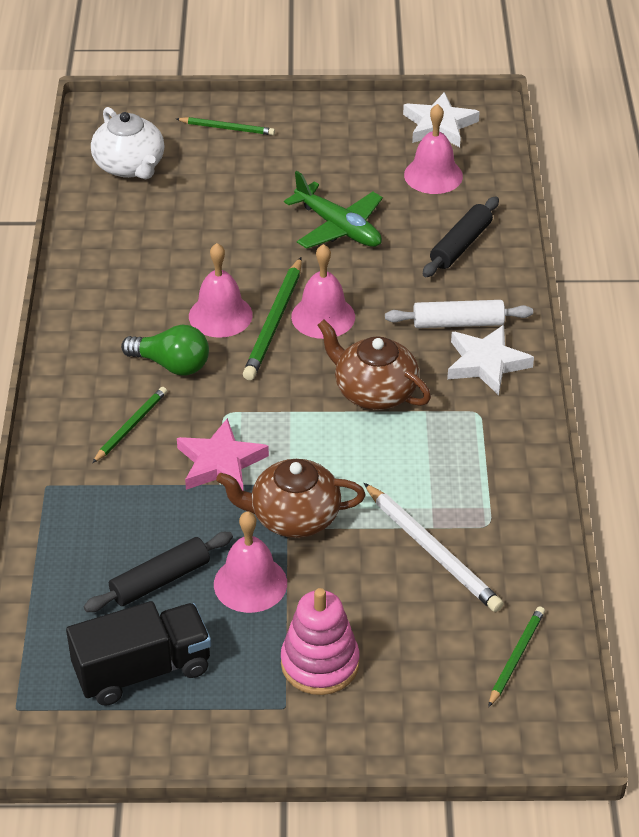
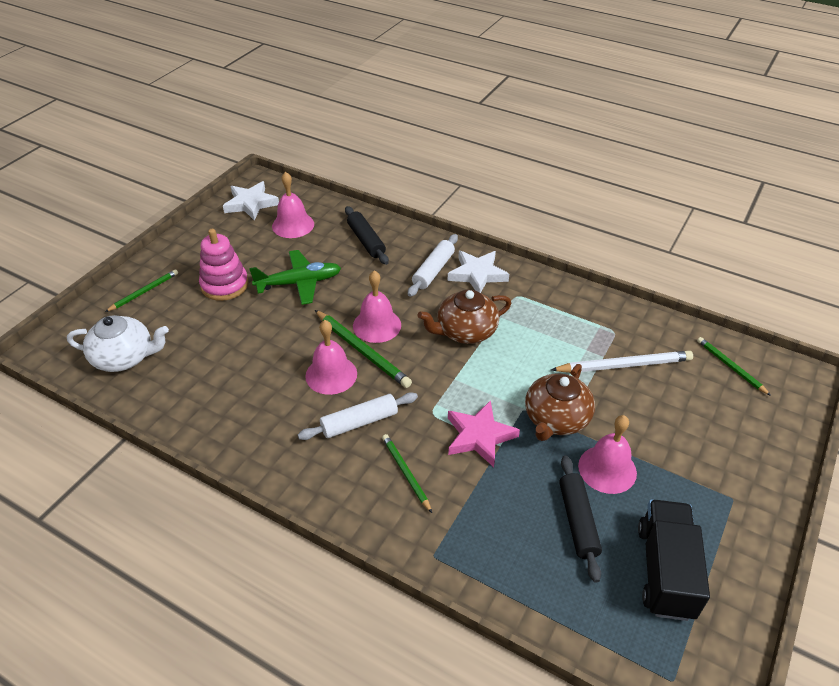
camera: 60 degrees left, 0 degrees up
green light bulb [121,325,209,376] -> white rolling pin [298,392,418,440]
pink stacking toy [281,588,359,695] -> pink stacking toy moved to [199,229,248,301]

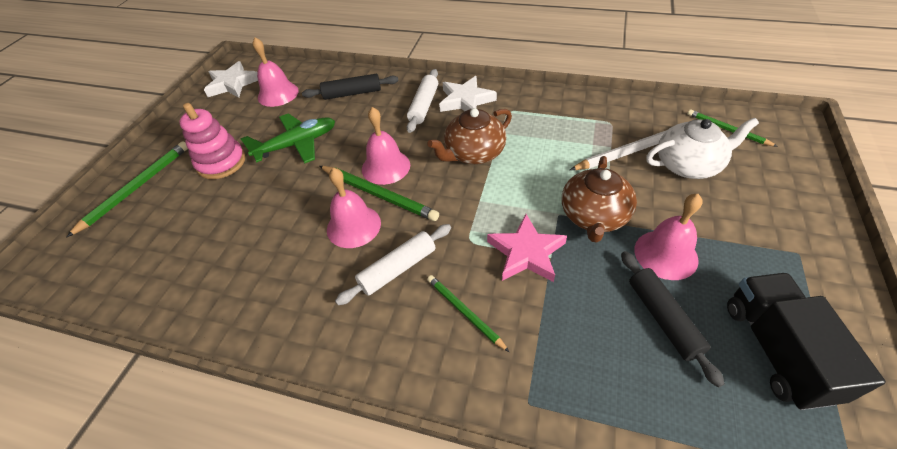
camera: 10 degrees left, 5 degrees up
white teapot [67,315,169,372] -> white teapot moved to [646,118,759,179]
green pencil [105,269,178,312] -> green pencil [66,141,188,238], size x1.60
black rolling pin [345,206,389,265] -> black rolling pin turned 60 degrees counterclockwise [302,74,399,100]

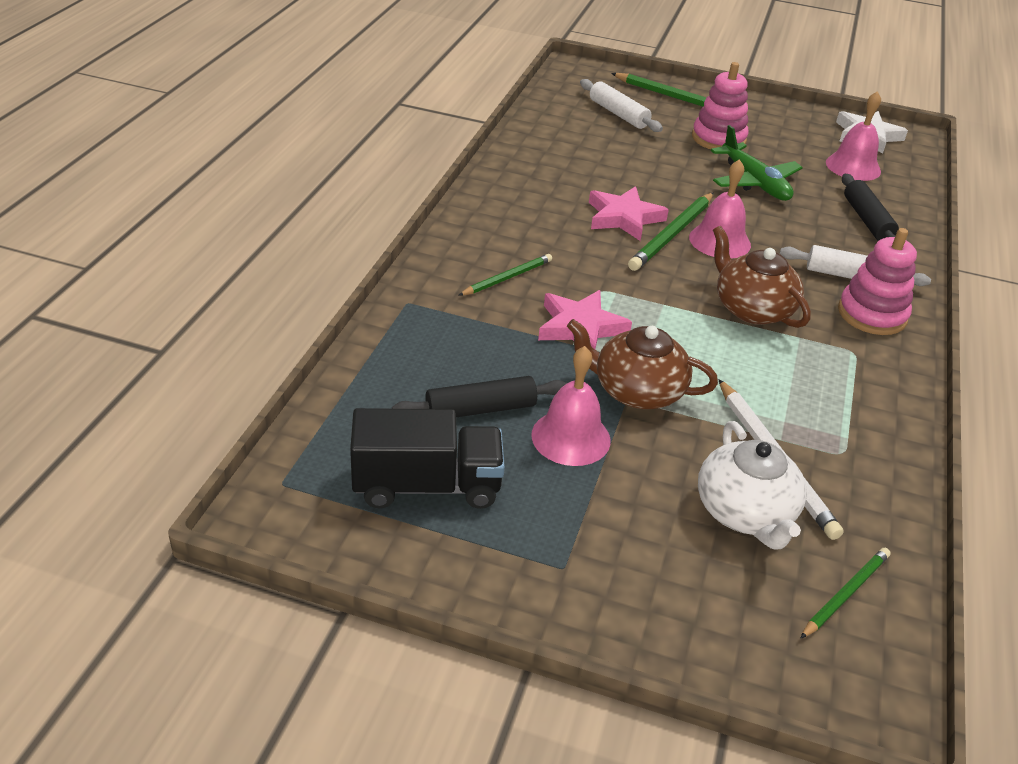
camera: 85 degrees right, 10 degrees down
pink bell [327,168,381,248] -> pink star [589,186,669,241]
white rolling pin [335,224,451,305] -> white rolling pin moved to [580,79,663,132]
white star [439,76,497,112] -> pink stacking toy [838,228,917,335]

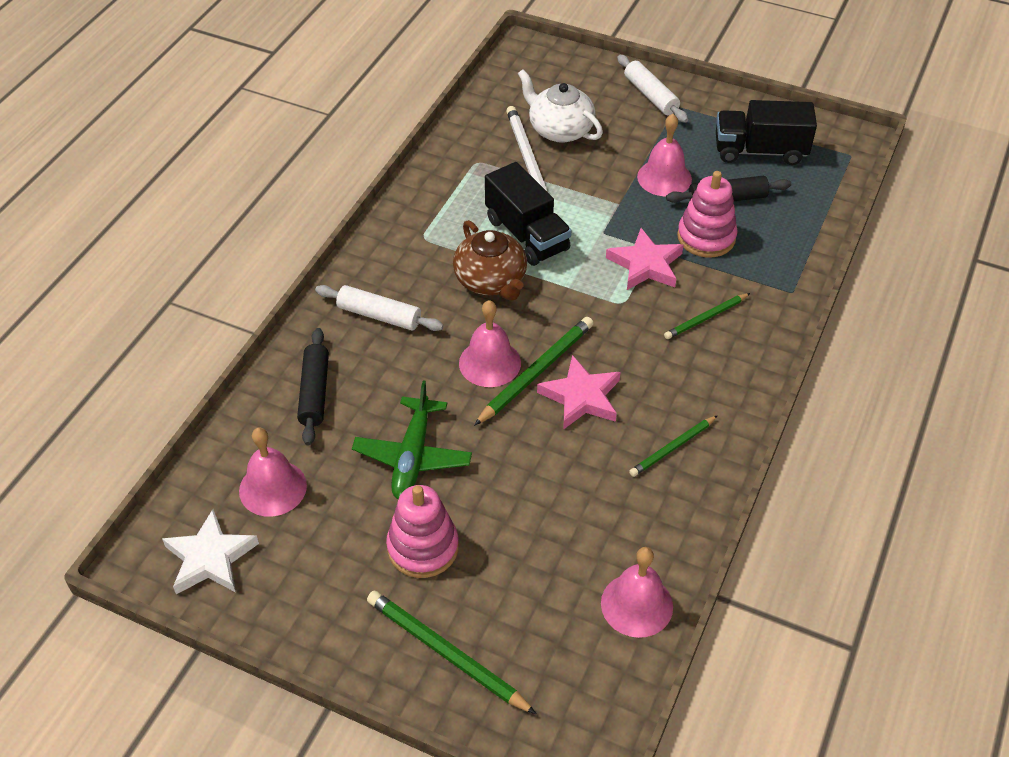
camera: 170 degrees left, 10 degrees up
brown teapot [567,319,718,409] -> none
white rolling pin [580,79,663,132] -> white rolling pin moved to [617,55,688,123]
white teapot [698,421,807,550] -> white teapot turned 45 degrees counterclockwise [518,69,603,143]
green plane [711,125,803,201] -> green plane turned 150 degrees counterclockwise [352,380,472,499]
green pencil [800,548,891,639] -> green pencil moved to [629,415,718,477]
pink stacking toy [838,228,917,335] -> pink stacking toy moved to [677,171,738,258]
none -> black truck [485,162,572,266]
none -> pink bell [601,547,673,638]

